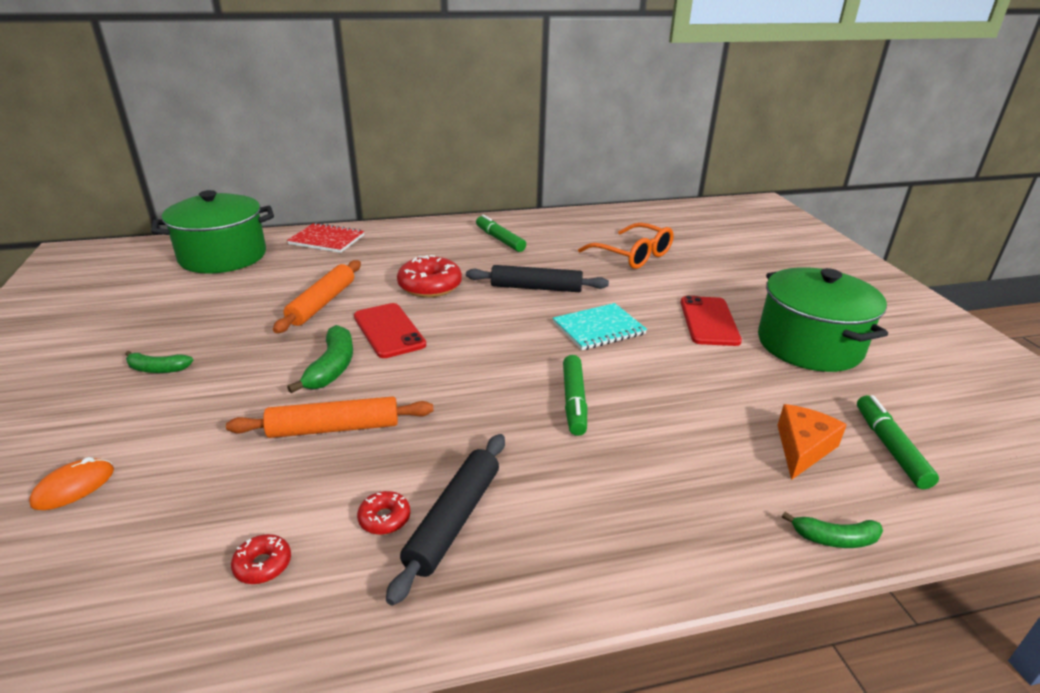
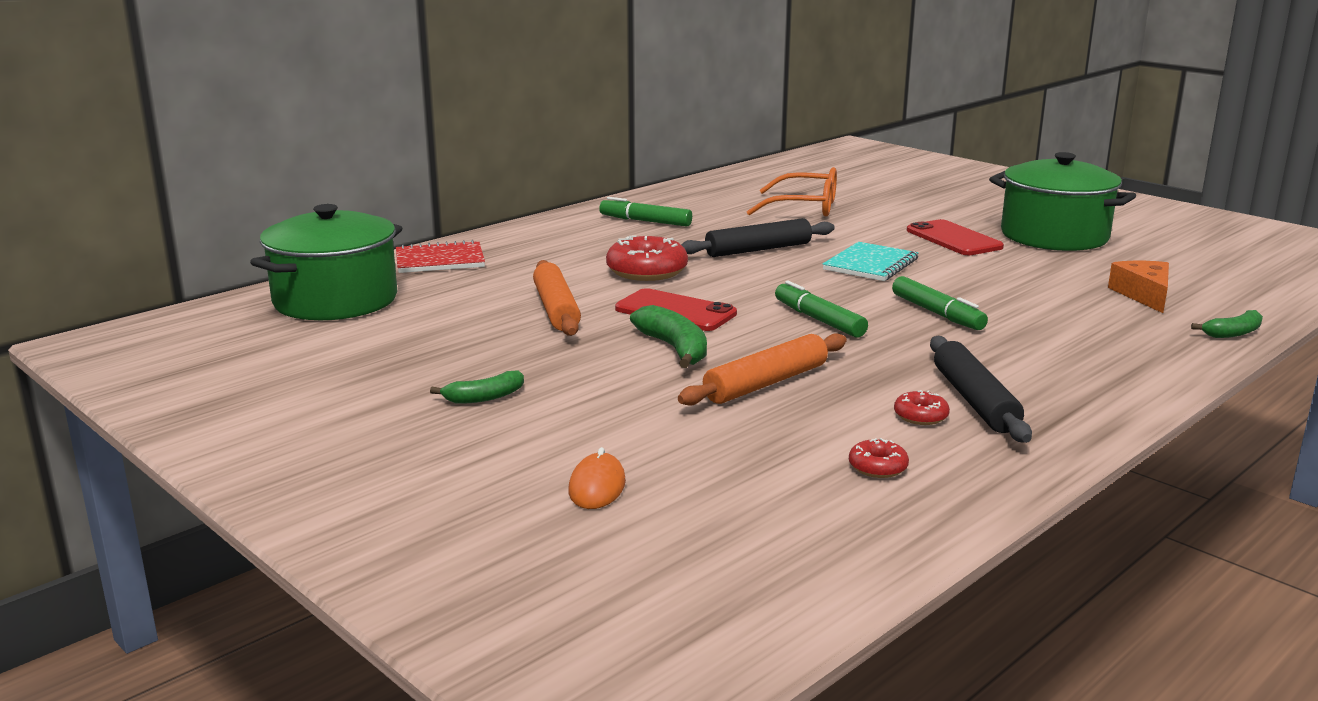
camera: 30 degrees left, 10 degrees down
green marker [857,395,939,489] -> green marker moved to [775,280,868,338]

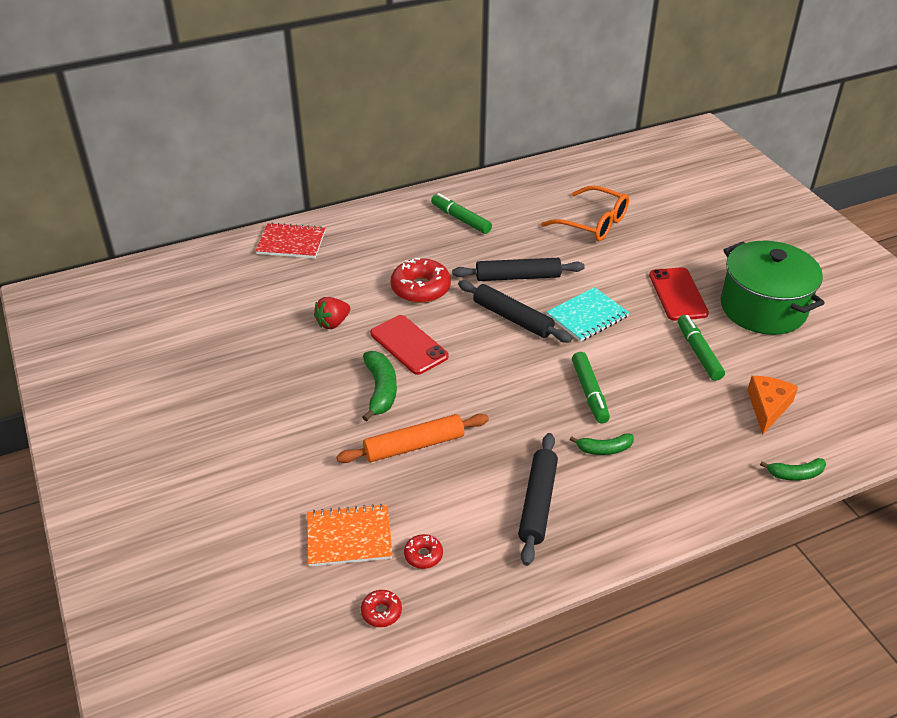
camera: 20 degrees right, 20 degrees up
green pot [250,204,402,320] -> none
green banana [430,370,524,404] -> green banana moved to [570,433,634,455]
orange rolling pin [533,260,581,336] -> red strawberry [314,297,350,329]
orange mouse [568,447,626,509] -> none
green marker [775,280,868,338] -> green marker moved to [678,315,725,381]
red donut [894,390,950,425] -> red donut moved to [361,590,402,627]
none -> orange notebook [307,504,393,567]
none -> black rolling pin [458,280,572,343]

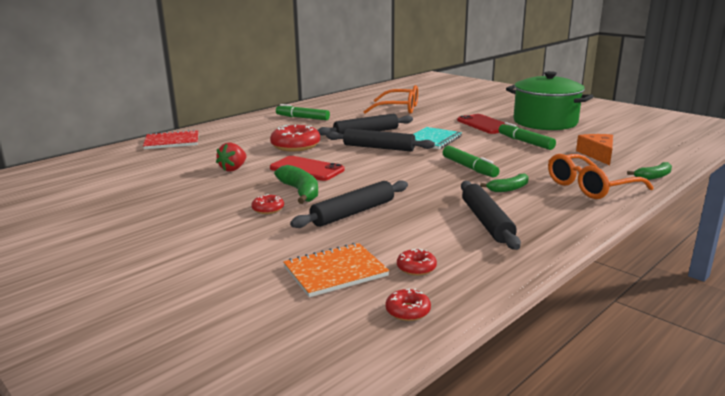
camera: 20 degrees left, 20 degrees down
orange rolling pin [336,414,489,463] -> black rolling pin [290,180,408,228]
none -> red donut [251,194,284,214]
none -> orange glasses [548,154,654,199]

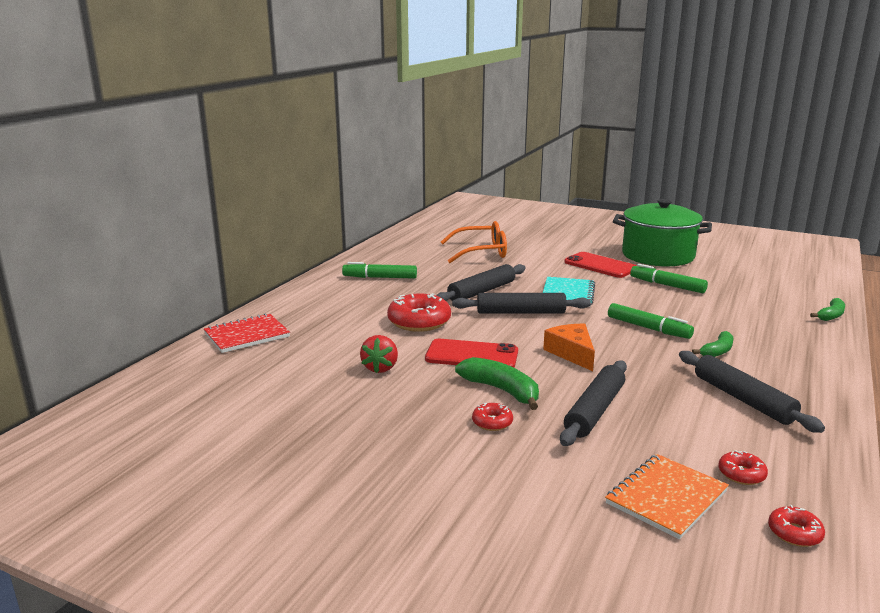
camera: 20 degrees left, 0 degrees up
orange glasses [548,154,654,199] -> none
orange cheese [576,134,613,165] -> orange cheese moved to [543,324,595,371]

